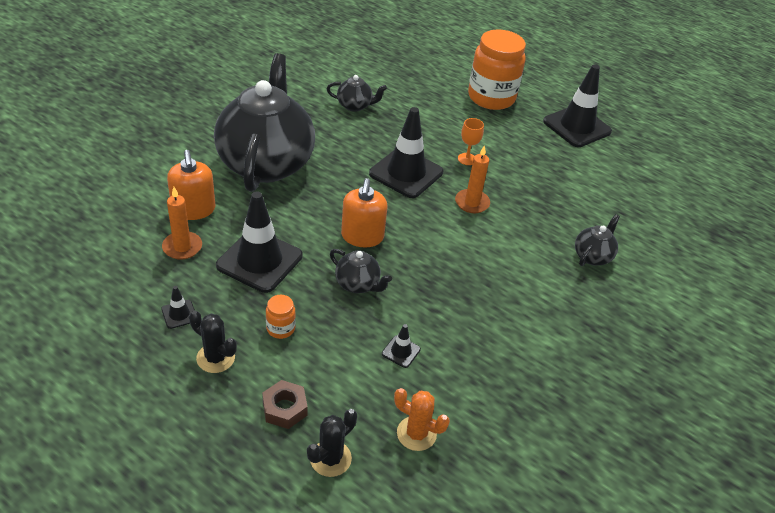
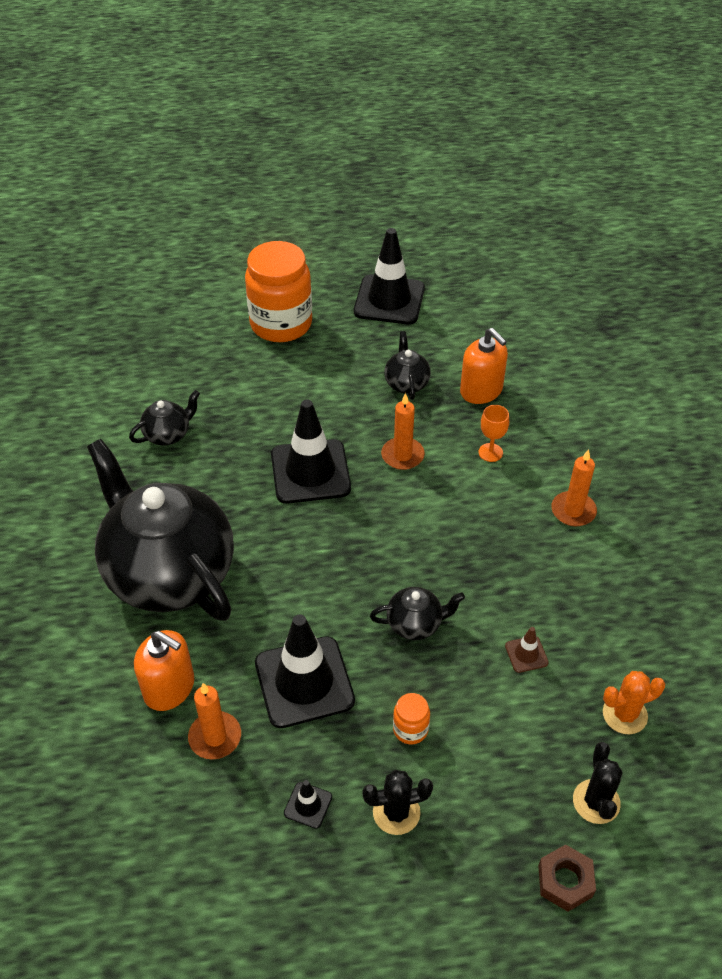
camera: 40 degrees left, 5 degrees up
brown nut [262,380,308,429] -> brown nut moved to [538,844,596,912]
orange soap dispenser [341,178,388,247] -> orange soap dispenser moved to [460,328,508,404]
black traffic cone [382,324,421,368] -> brown traffic cone [505,627,549,673]
orange goblet [458,118,484,165] -> orange goblet moved to [479,405,509,462]
black teapot [575,214,620,266] -> black teapot moved to [384,331,431,400]
none -> orange candle [551,449,597,527]

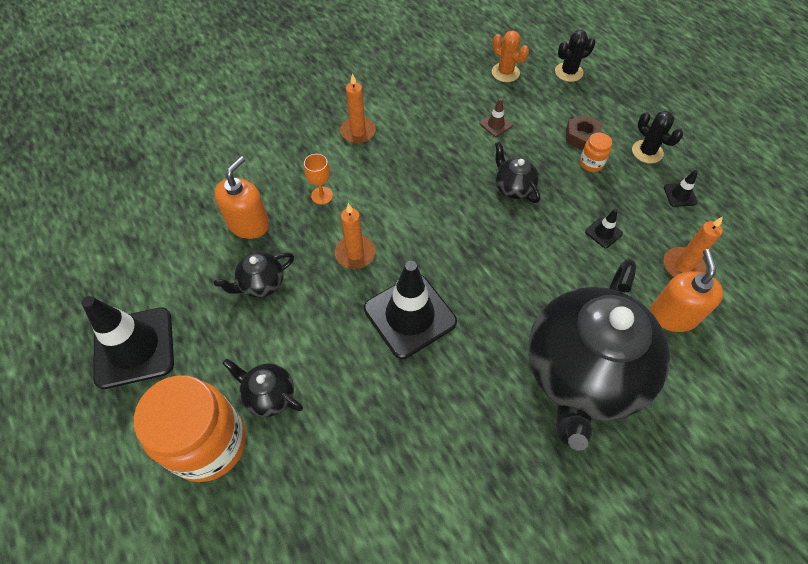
camera: 115 degrees left, 10 degrees up
black teapot [129,390,200,446] -> black teapot moved to [222,359,303,417]
black traffic cone [255,614,355,728] -> black traffic cone [585,209,623,248], size x0.42
brown nut [538,844,596,912] -> brown nut moved to [566,115,602,151]

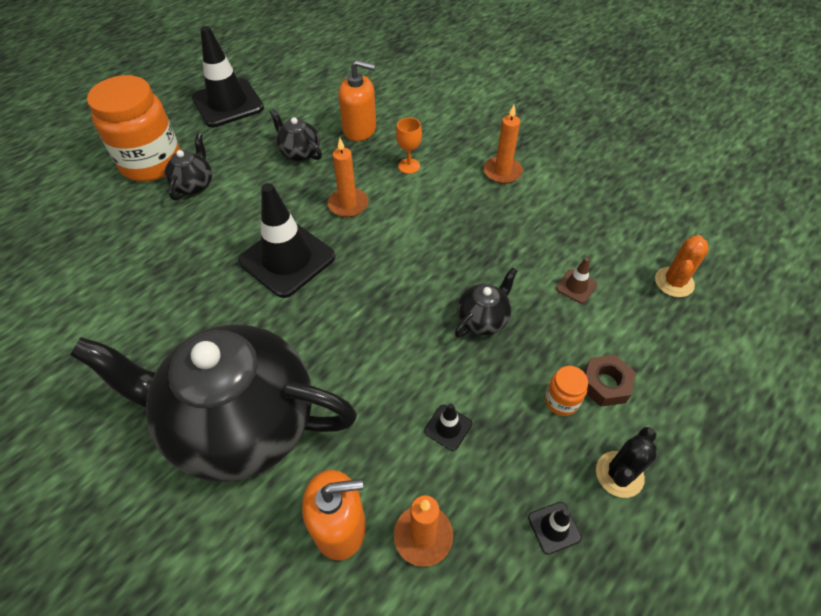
camera: 75 degrees right, 5 degrees down
black cactus [555,30,595,82] -> none

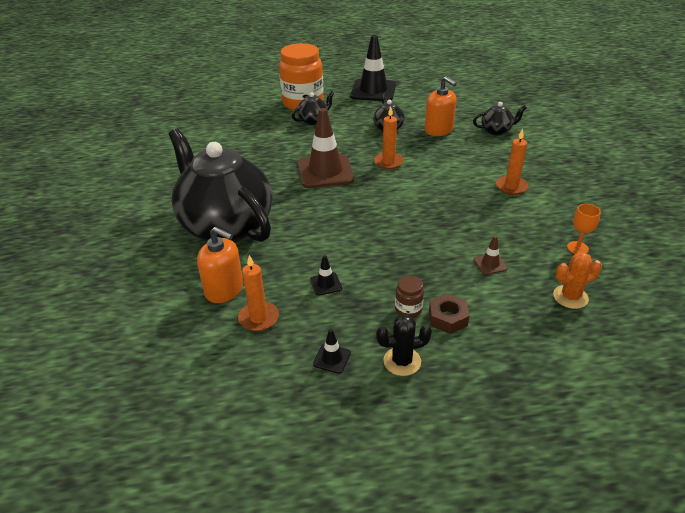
camera: 40 degrees right, 15 degrees down
black traffic cone [238,183,335,298] -> brown traffic cone [298,108,354,188]
orange goblet [396,117,422,174] -> orange goblet moved to [567,204,601,254]
black teapot [455,267,517,338] -> black teapot moved to [473,102,527,135]
orange jar [545,366,588,416] -> brown jar [395,276,424,318]

